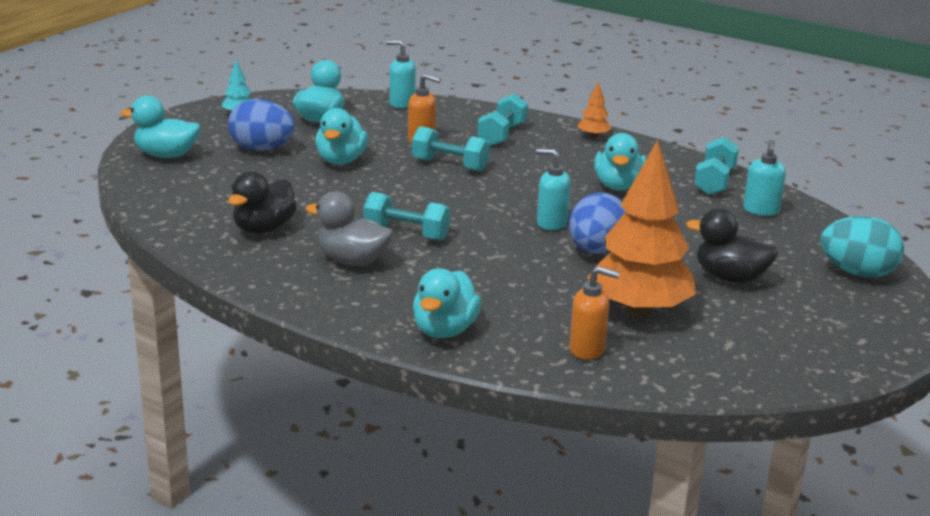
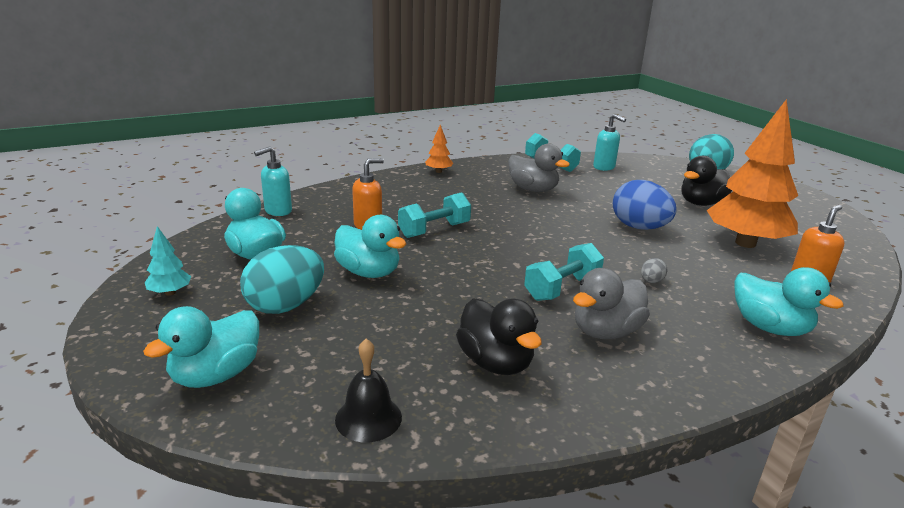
camera: 60 degrees left, 0 degrees up
blue egg [228,99,295,151] -> turquoise egg [240,245,324,314]
turquoise dumbbell [477,94,528,146] -> none
turquoise soap dispenser [536,149,571,230] -> none
turquoise duck [594,133,646,191] -> grey duck [508,143,570,192]
none -> black bell [335,339,402,442]
none -> grey egg [641,258,667,283]

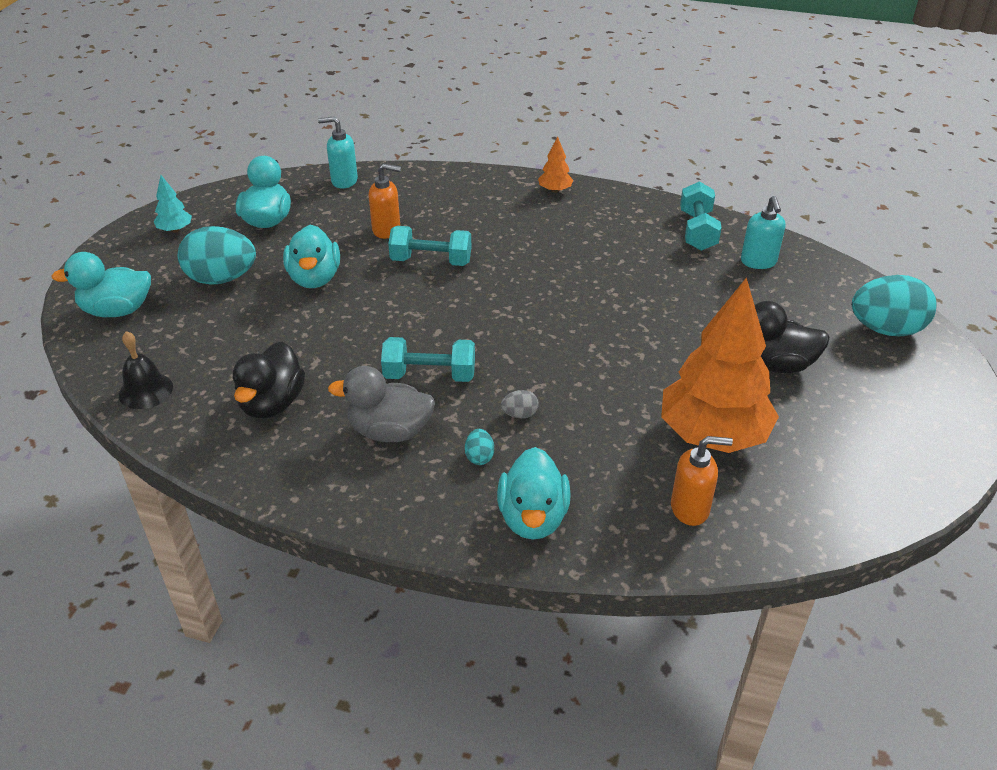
camera: 45 degrees right, 15 degrees up
grey duck [508,143,570,192] -> none
blue egg [613,180,676,230] -> none
none -> turquoise egg [465,429,494,465]

